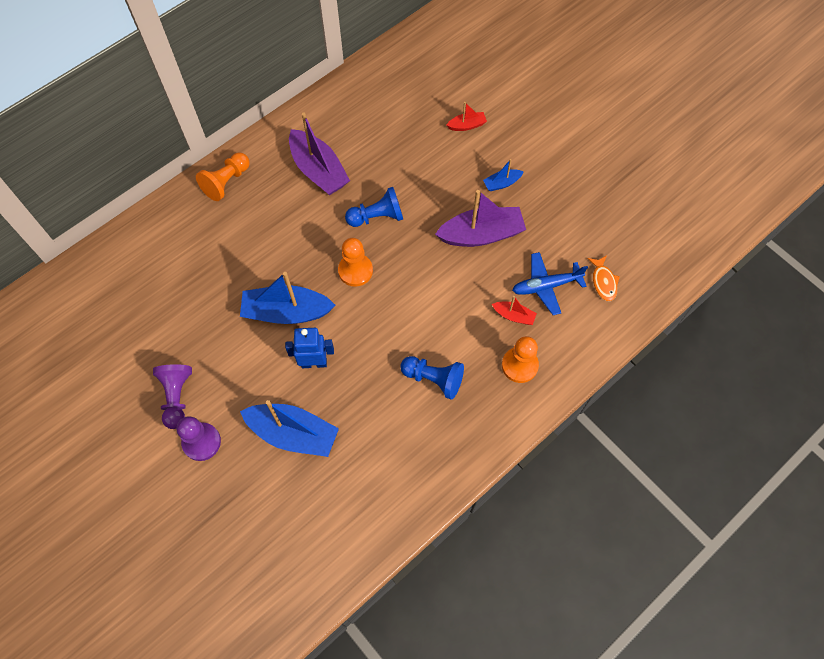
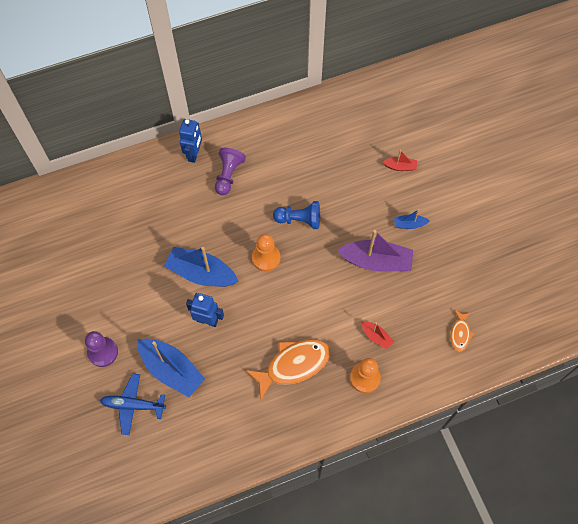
camera: 20 degrees right, 0 degrees up
purple pawn [153,364,192,429] -> purple pawn moved to [215,148,246,195]
orange pawn [196,152,250,201] -> blue robot [179,119,202,163]
purple boat [289,112,350,195] -> none
blue pawn [400,356,464,400] -> orange fish [245,339,331,400]
blue plane [512,252,588,315] -> blue plane moved to [100,374,166,435]

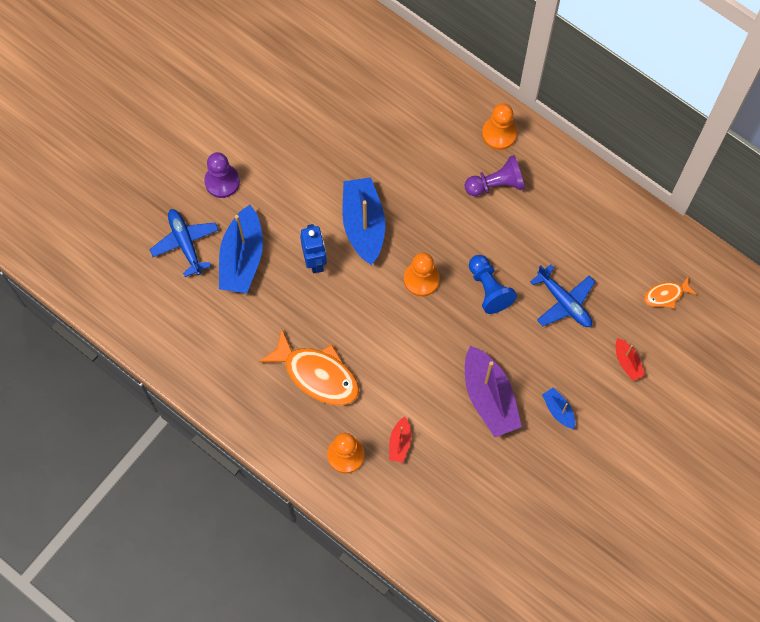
camera: 60 degrees right, 5 degrees up
blue robot [179,119,202,163] -> orange pawn [482,103,517,150]
orange fish [450,310,475,351] -> orange fish moved to [644,276,697,309]
none -> blue plane [530,264,595,327]

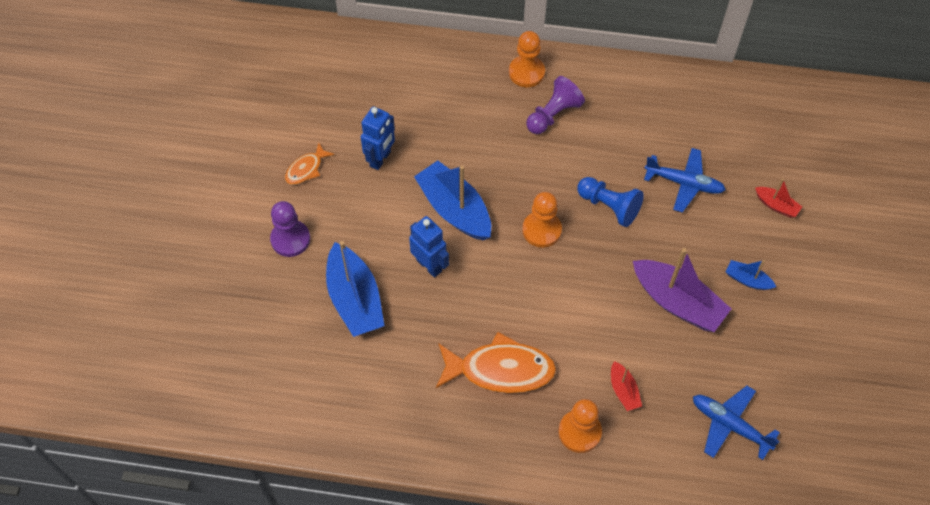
camera: 30 degrees left, 10 degrees down
blue plane [149,209,219,277] -> blue plane moved to [693,386,780,460]
orange fish [644,276,697,309] -> orange fish moved to [285,142,334,184]
none -> blue robot [361,106,395,170]

